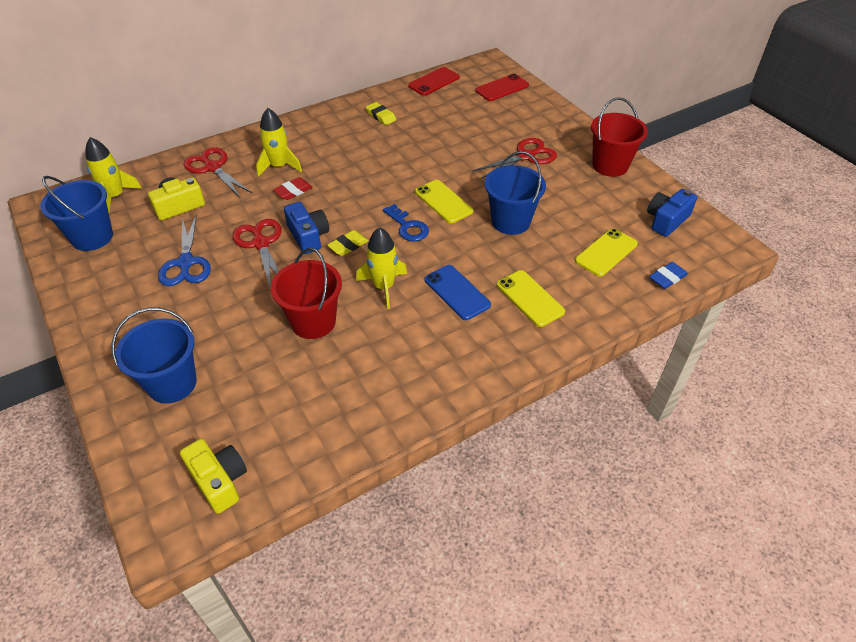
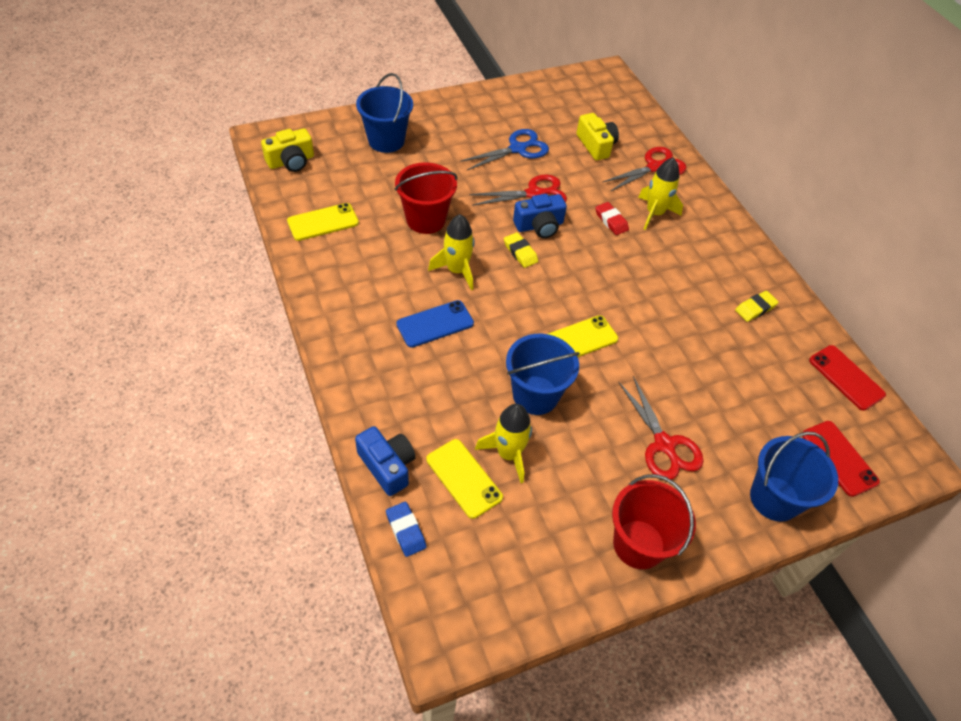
camera: 95 degrees right, 5 degrees up
blue bucket [40,176,113,251] -> blue bucket moved to [750,431,838,522]
yellow rocket [85,137,142,214] -> yellow rocket moved to [475,404,532,483]
blue scissors [158,214,211,286] -> blue scissors turned 150 degrees clockwise [460,129,549,170]
blue key [383,204,429,241] -> none
yellow phone [497,270,565,327] -> yellow phone moved to [287,203,359,241]
blue camera [647,189,697,237] -> blue camera moved to [355,426,416,496]

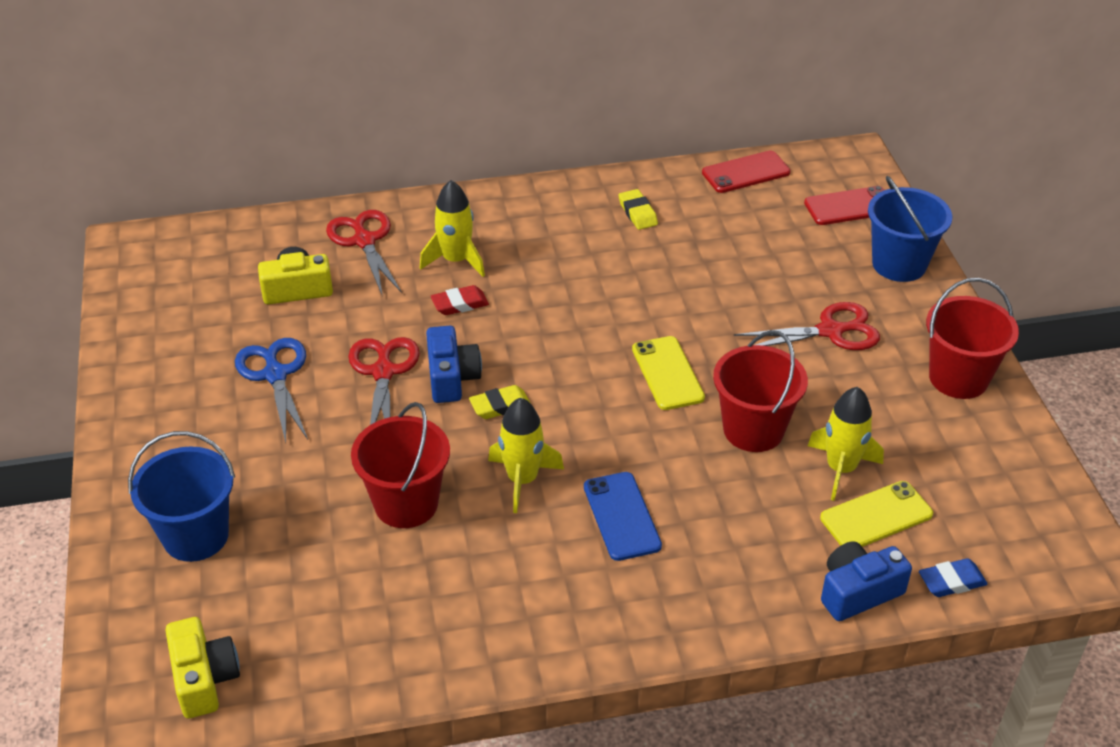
camera: 75 degrees left, 10 degrees down
yellow phone [287,203,359,241] -> none
blue bucket [506,334,580,415] -> red bucket [713,330,808,452]

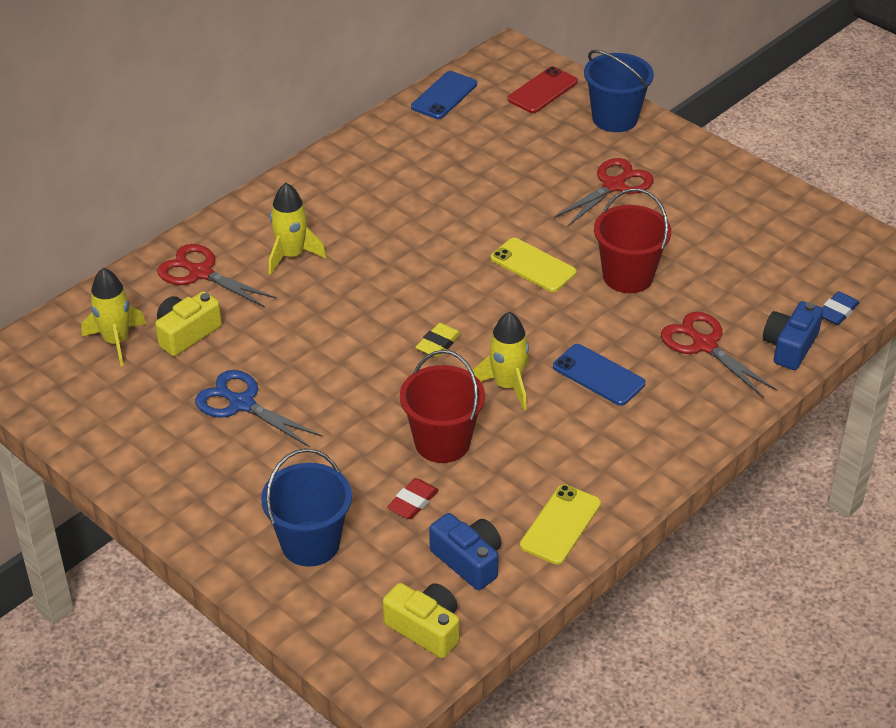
camera: 35 degrees left, 0 degrees up
red scissors [348,337,420,425] -> red scissors moved to [661,312,777,398]
blue camera [426,326,482,403] -> blue camera moved to [429,513,502,590]
red eraser [431,285,489,315] -> red eraser moved to [387,478,439,519]
yellow eraser [619,189,658,230] -> none
red phone [702,151,791,193] -> blue phone [411,71,477,119]
yellow rocket [808,387,884,501] -> yellow rocket moved to [81,268,146,366]
yellow phone [820,481,933,547] -> yellow phone moved to [520,484,601,565]
red bucket [926,278,1019,399] -> none

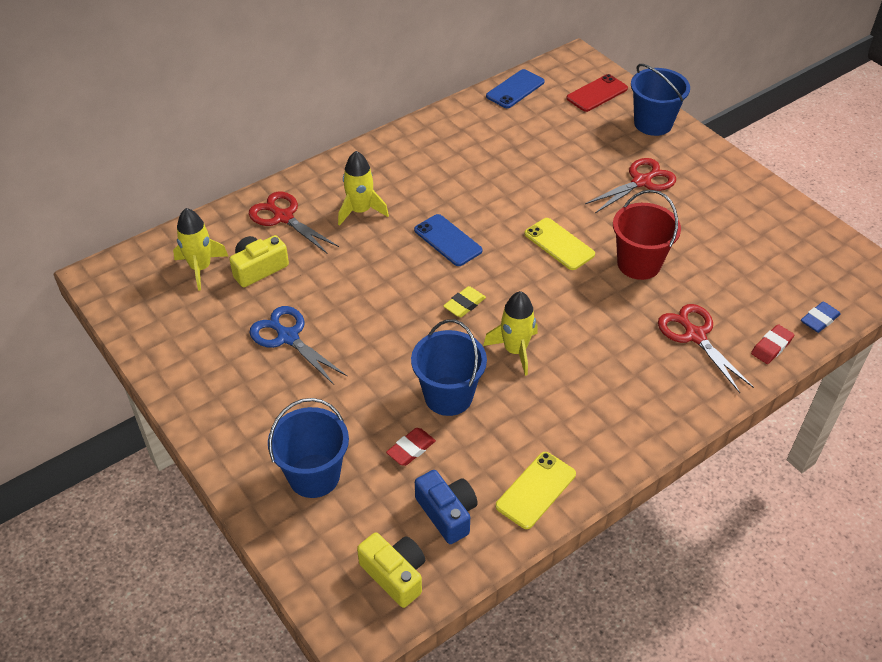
camera: 10 degrees right, 5 degrees up
red bucket [400,350,485,463] -> blue bucket [411,319,487,416]
blue phone [553,344,645,406] -> blue phone moved to [414,214,483,266]
blue camera [763,301,823,370] -> red eraser [751,324,794,364]

